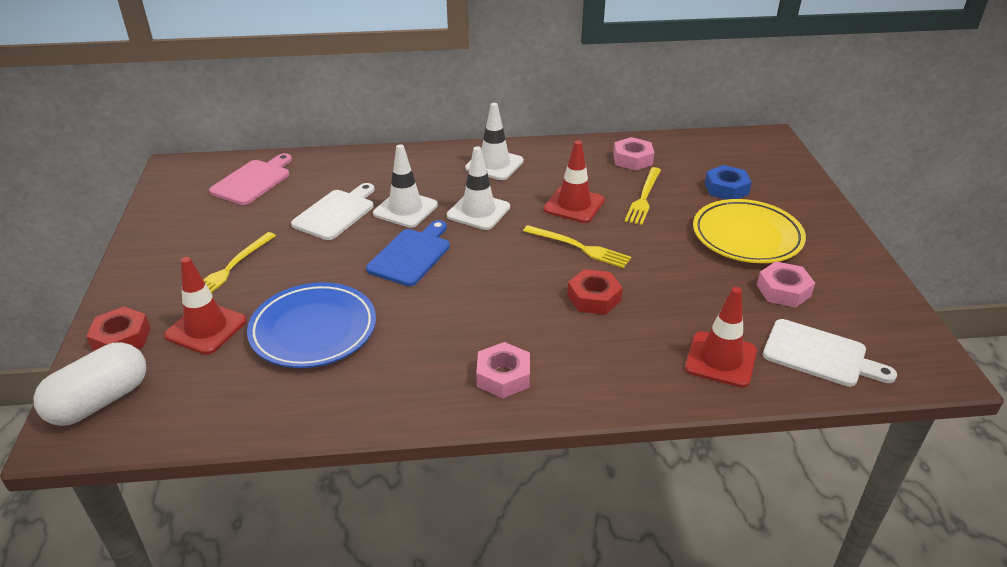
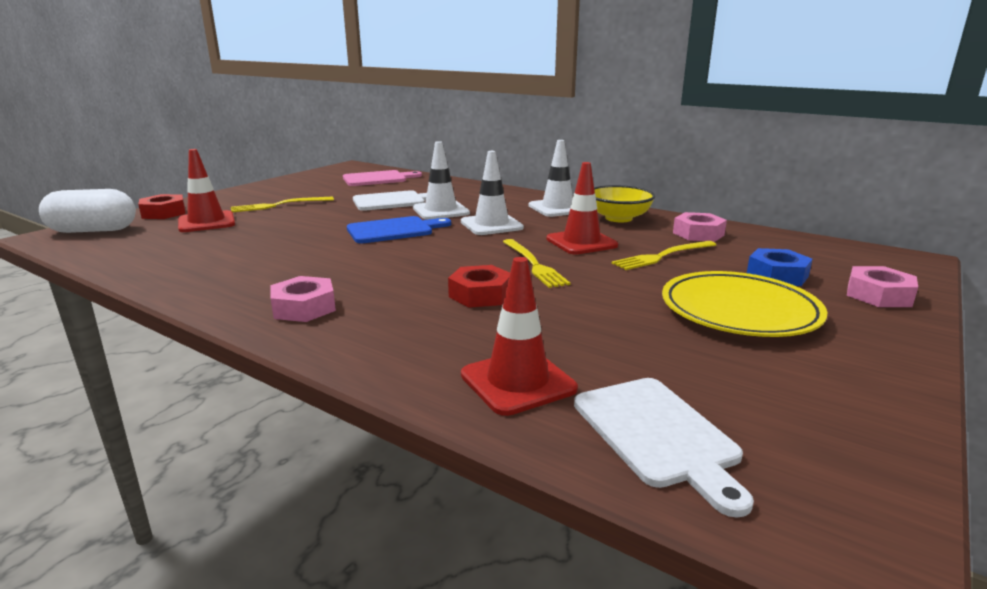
camera: 40 degrees right, 15 degrees down
blue plate [247,282,376,368] -> none
pink nut [757,261,815,308] -> pink nut moved to [847,266,918,307]
none -> yellow bowl [594,185,655,222]

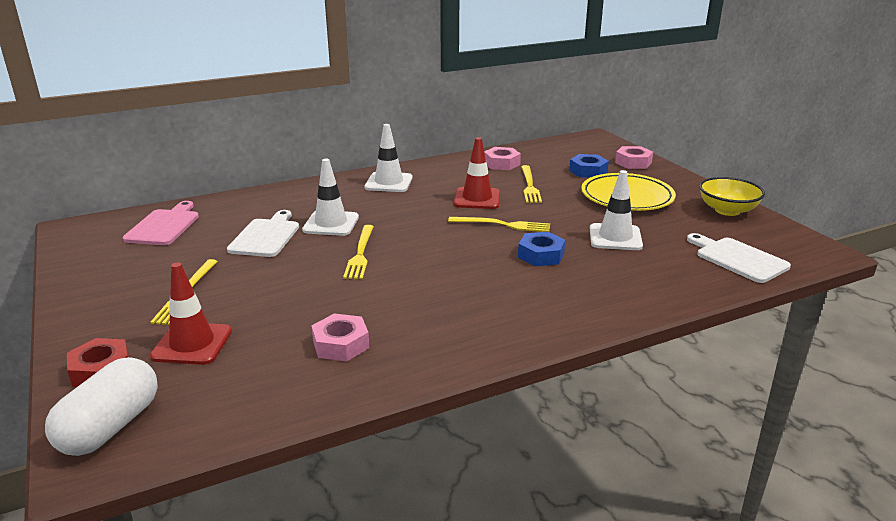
camera: 60 degrees left, 5 degrees up
pink nut [270,276,336,322] -> pink nut moved to [311,313,369,361]
blue cutting board [347,216,451,243] -> yellow fork [343,225,374,279]
red nut [448,265,510,308] -> blue nut [518,232,565,266]
white traffic cone [461,151,524,235] -> white traffic cone moved to [590,170,643,250]
red traffic cone [461,257,578,416] -> none
white cutting board [574,378,754,518] -> white cutting board turned 135 degrees counterclockwise [687,233,791,283]
yellow bowl [594,185,655,222] -> yellow bowl moved to [699,177,765,216]

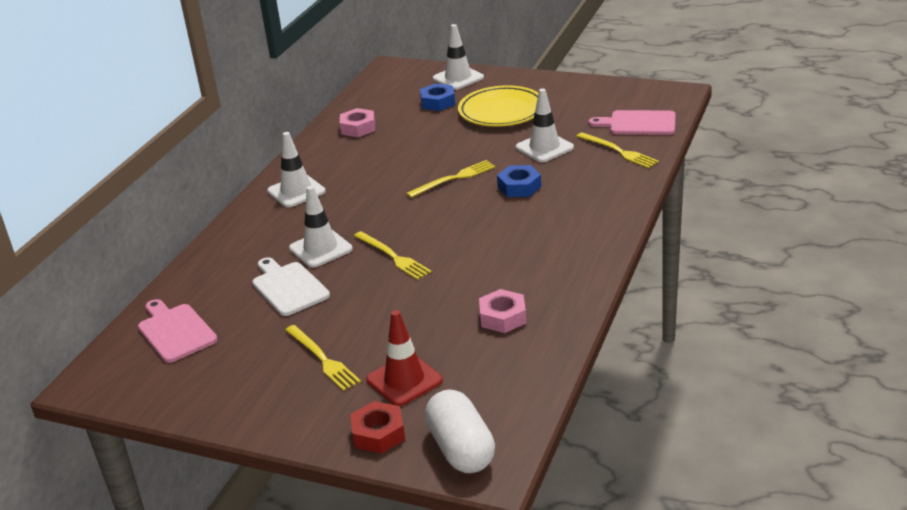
camera: 40 degrees left, 5 degrees up
red traffic cone [454,137,500,209] -> none
yellow fork [521,165,542,203] -> yellow fork moved to [576,132,659,168]
pink nut [615,146,653,169] -> white traffic cone [433,24,484,90]
white cutting board [687,233,791,283] -> pink cutting board [589,110,676,135]
yellow bowl [699,177,765,216] -> none

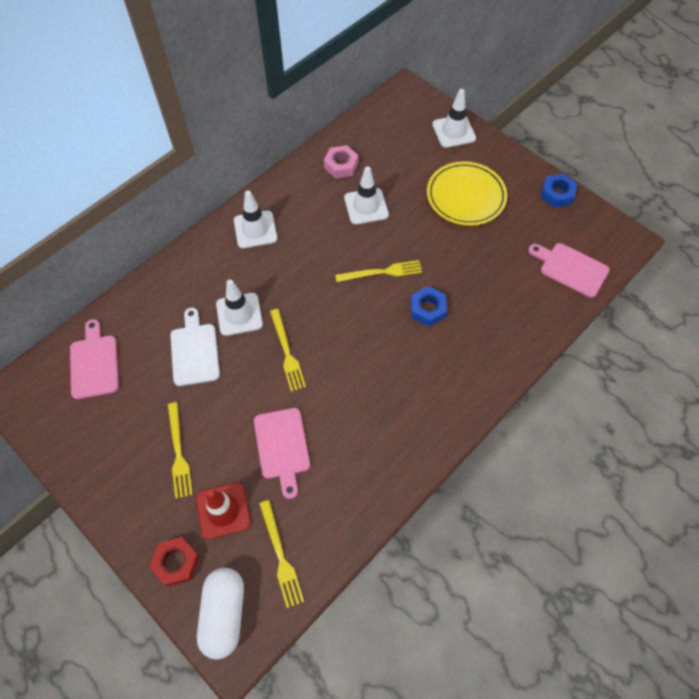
camera: 20 degrees right, 30 degrees up
blue nut [420,83,455,111] -> blue nut moved to [540,173,577,208]
pink nut [479,289,526,333] -> none
white traffic cone [516,88,574,162] -> white traffic cone moved to [344,166,389,225]
yellow fork [576,132,659,168] -> yellow fork moved to [259,500,304,608]
none -> pink cutting board [254,408,310,499]

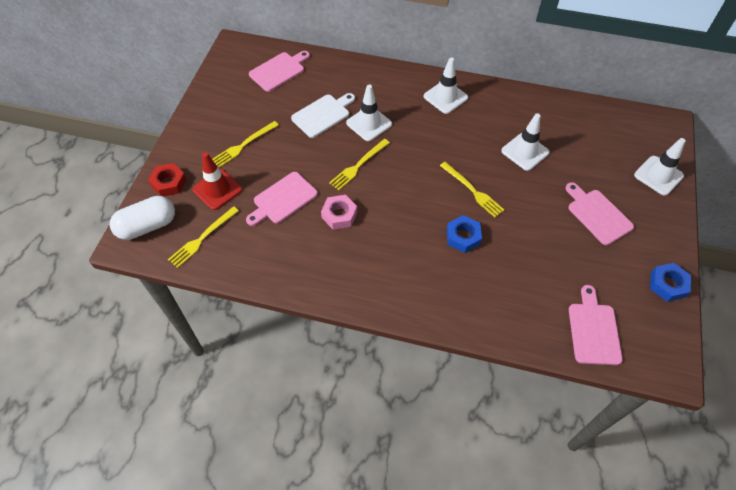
camera: 60 degrees right, 5 degrees down
pink nut [324,145,358,178] -> pink nut moved to [321,195,357,230]
yellow plate [427,161,507,226] -> pink cutting board [566,182,634,245]

